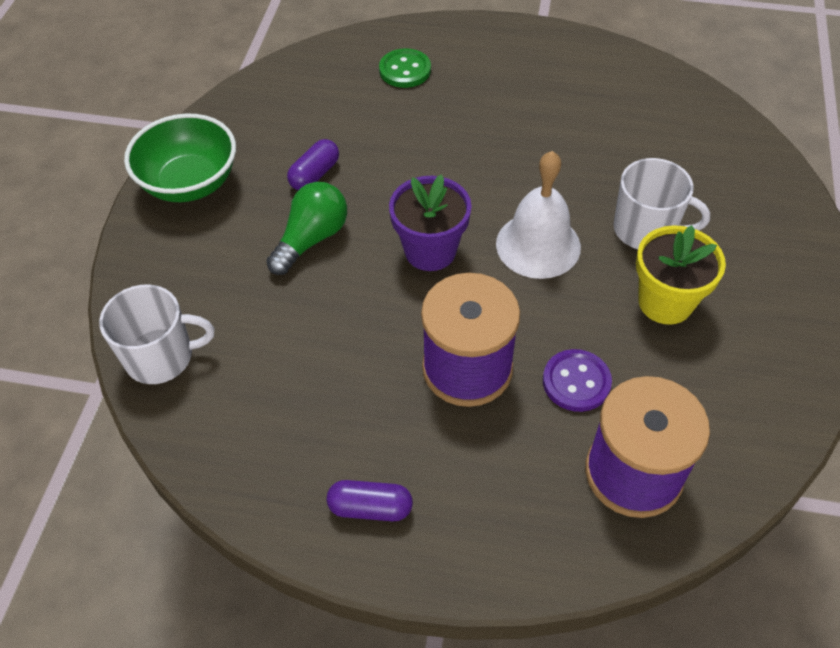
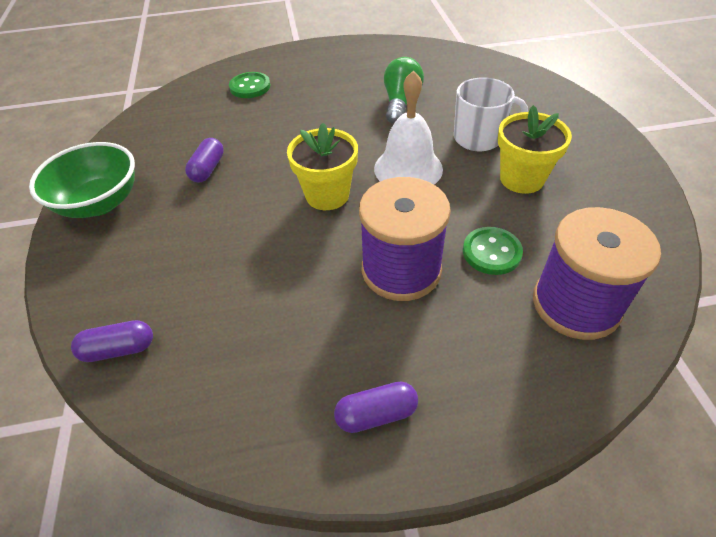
camera: 20 degrees left, 5 degrees down
white mug [99,284,214,384] -> purple capsule [71,320,153,362]
green light bulb [266,182,347,275] -> green light bulb moved to [384,57,424,124]
purple flower pot [389,174,472,271] -> yellow flower pot [287,123,358,210]
purple button [543,349,612,412] -> green button [463,227,523,275]

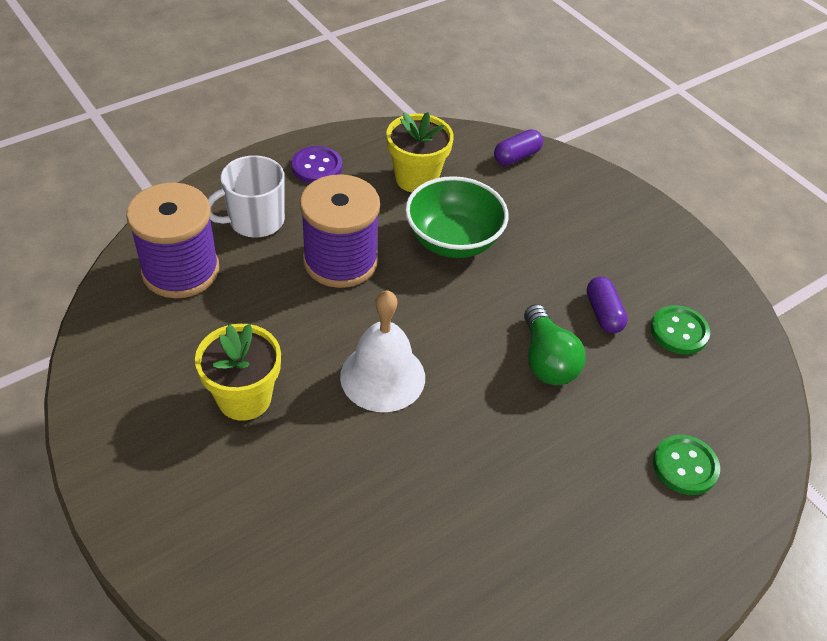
camera: 150 degrees right, 0 degrees up
green bowl [29,142,135,218] -> green bowl moved to [405,176,508,258]
yellow flower pot [287,123,358,210] -> yellow flower pot moved to [386,112,454,192]
purple capsule [334,382,418,433] -> purple button [292,146,342,184]
green light bulb [384,57,424,124] -> green light bulb moved to [524,304,585,385]
white mug [454,77,528,151] -> white mug moved to [208,155,285,238]
green button [463,227,523,275] -> green button moved to [651,305,710,354]

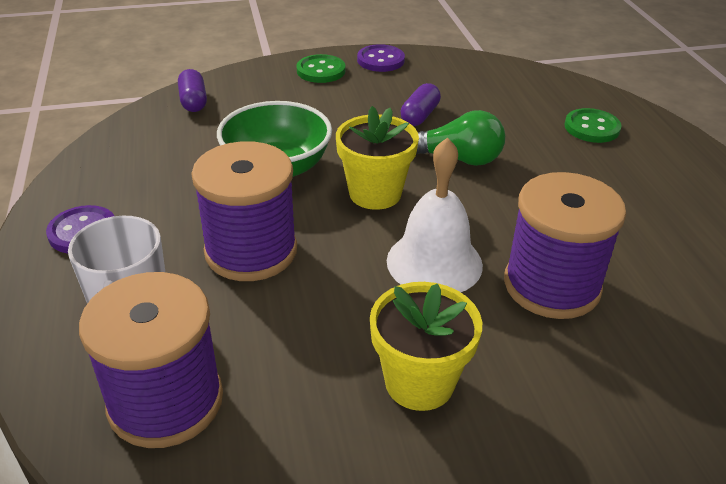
camera: 65 degrees left, 10 degrees down
yellow flower pot [386,112,454,192] -> yellow flower pot moved to [336,106,419,210]
purple capsule [586,277,628,333] -> purple capsule turned 75 degrees counterclockwise [400,83,441,126]
green button [651,305,710,354] -> green button moved to [296,54,345,83]
none -> purple button [357,44,405,72]
none -> purple spool [504,172,626,319]

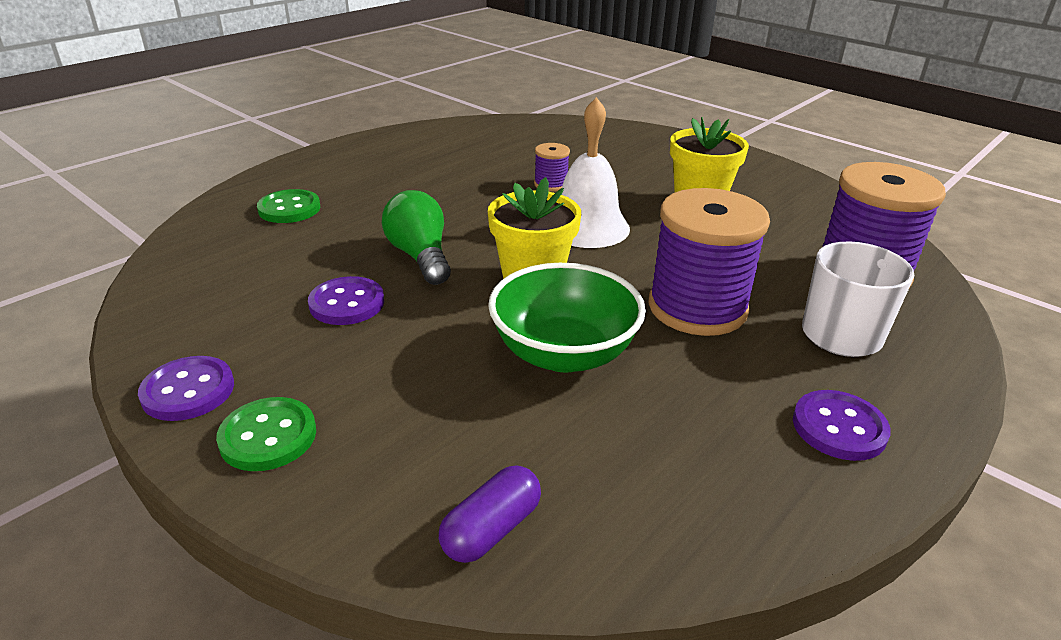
camera: 125 degrees left, 5 degrees down
purple capsule [400,83,441,126] -> purple button [308,276,384,325]
purple spool [504,172,626,319] -> purple spool [534,143,570,192], size x0.45

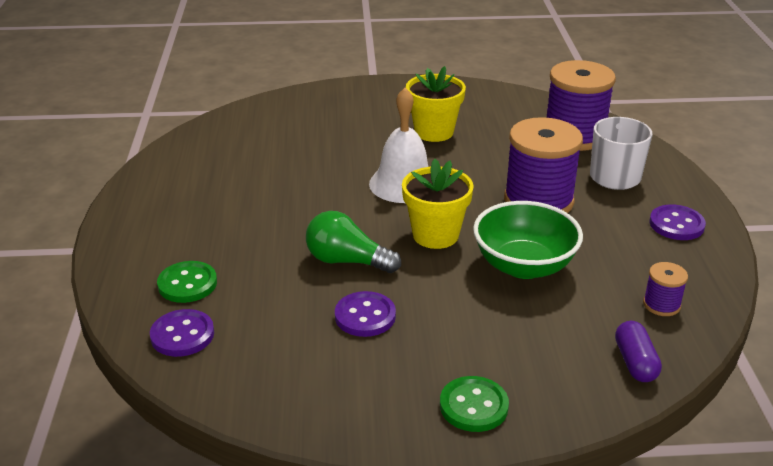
camera: 45 degrees left, 0 degrees up
purple button [138,356,234,421] -> purple button moved to [150,309,214,357]
purple spool [534,143,570,192] -> purple spool moved to [643,262,688,316]

